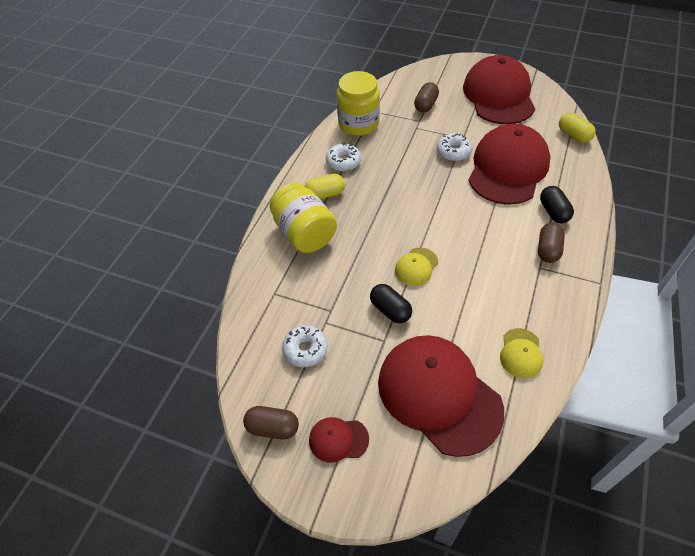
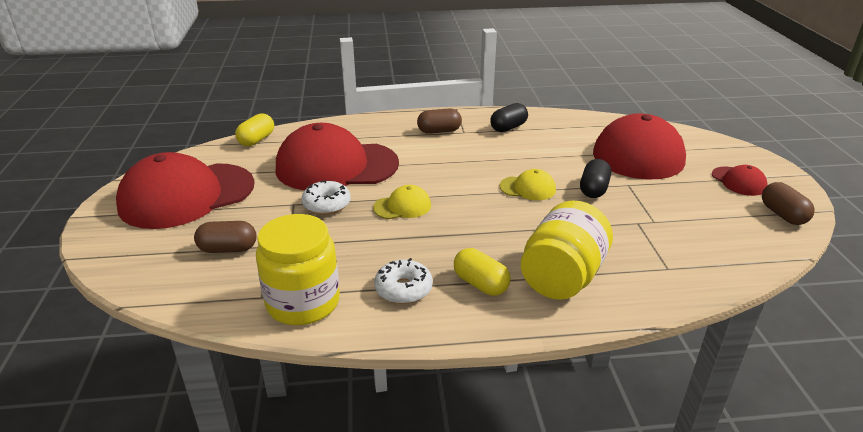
camera: 120 degrees left, 20 degrees down
white donut [282,325,328,367] -> none
yellow cap [500,328,543,378] -> yellow cap moved to [373,185,431,219]
black capsule [540,186,574,223] -> black capsule moved to [490,103,528,132]

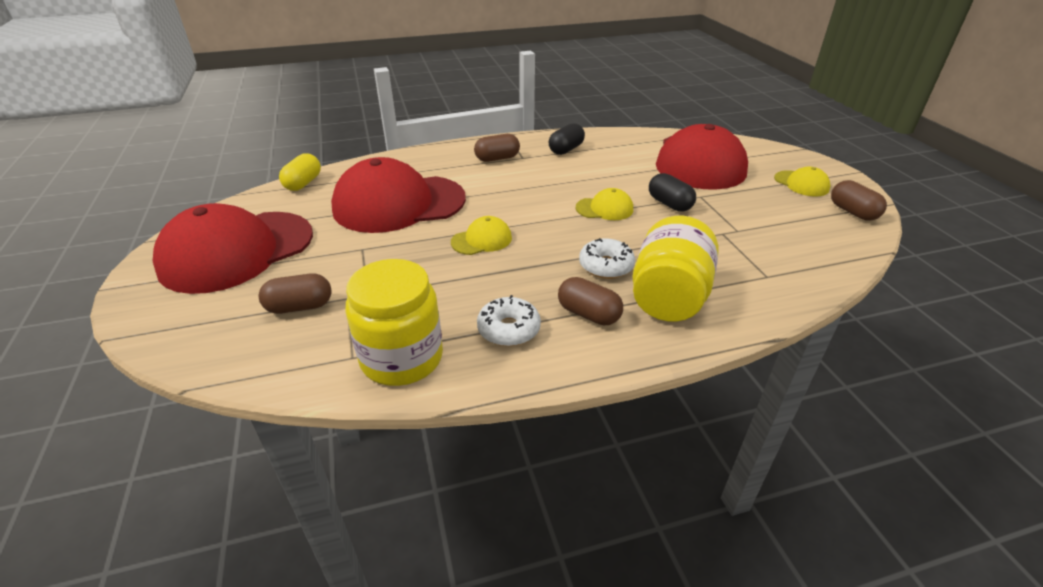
camera: 10 degrees left, 5 degrees up
white donut [301,180,351,215] -> white donut moved to [579,238,635,279]
yellow capsule [454,248,511,296] -> brown capsule [558,277,623,326]
black capsule [580,159,611,198] -> black capsule turned 45 degrees counterclockwise [649,173,696,212]
red cap [712,165,768,196] -> yellow cap [774,167,831,196]

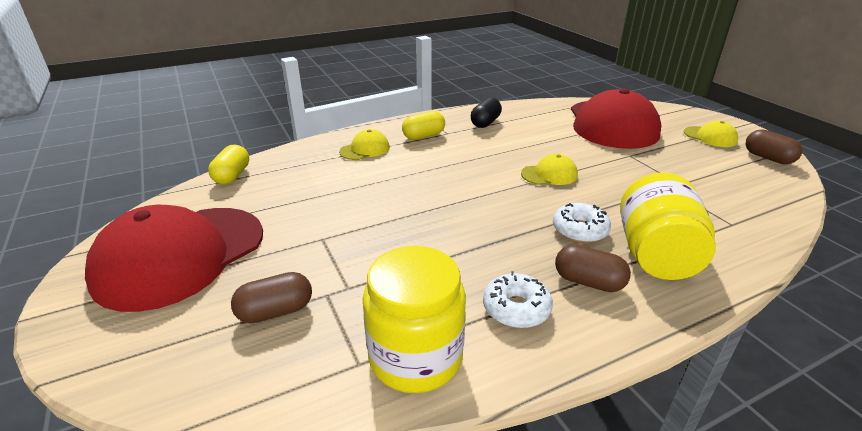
camera: 10 degrees left, 5 degrees down
red cap [331,157,466,233] -> none
yellow cap [451,216,512,255] -> yellow cap moved to [339,129,390,160]
brown capsule [474,134,520,162] -> yellow capsule [402,111,445,140]
black capsule [649,173,696,212] -> none

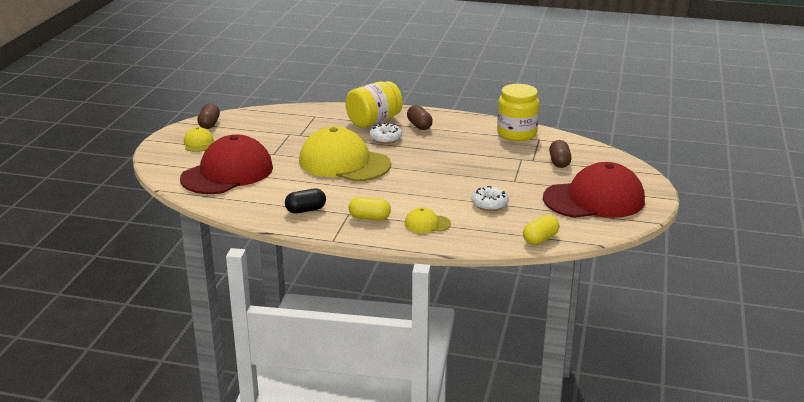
camera: 140 degrees left, 5 degrees down
brown capsule [231,272,312,323] -> brown capsule turned 75 degrees clockwise [549,140,572,168]
white donut [483,271,553,328] -> white donut moved to [471,186,509,211]
yellow cap [521,154,578,185] -> yellow cap [299,126,391,181], size x2.31

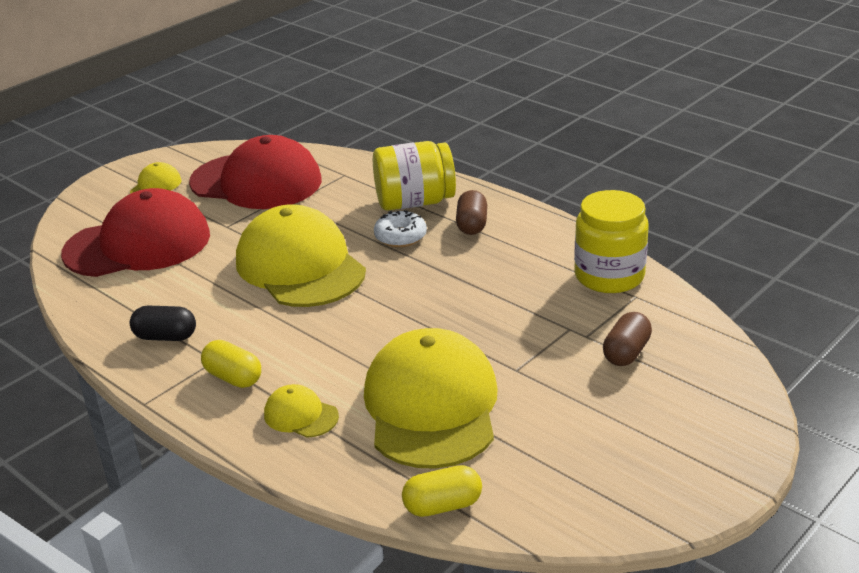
camera: 30 degrees right, 5 degrees up
brown capsule [197,103,220,129] -> none
white donut [471,186,509,211] -> yellow cap [364,328,498,469]
red cap [543,162,645,218] -> red cap moved to [189,135,322,209]

